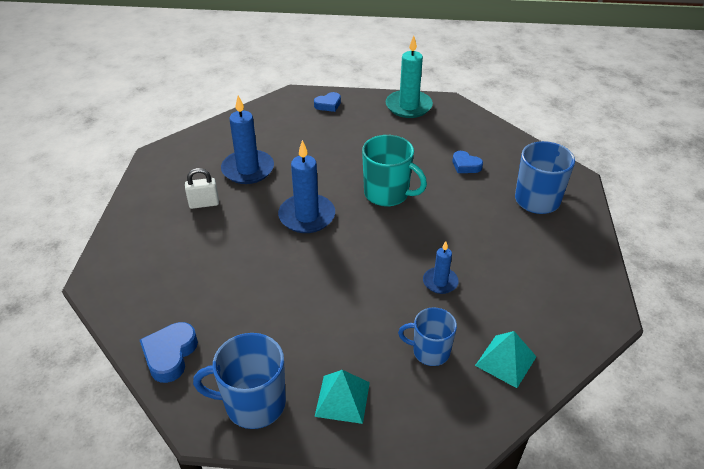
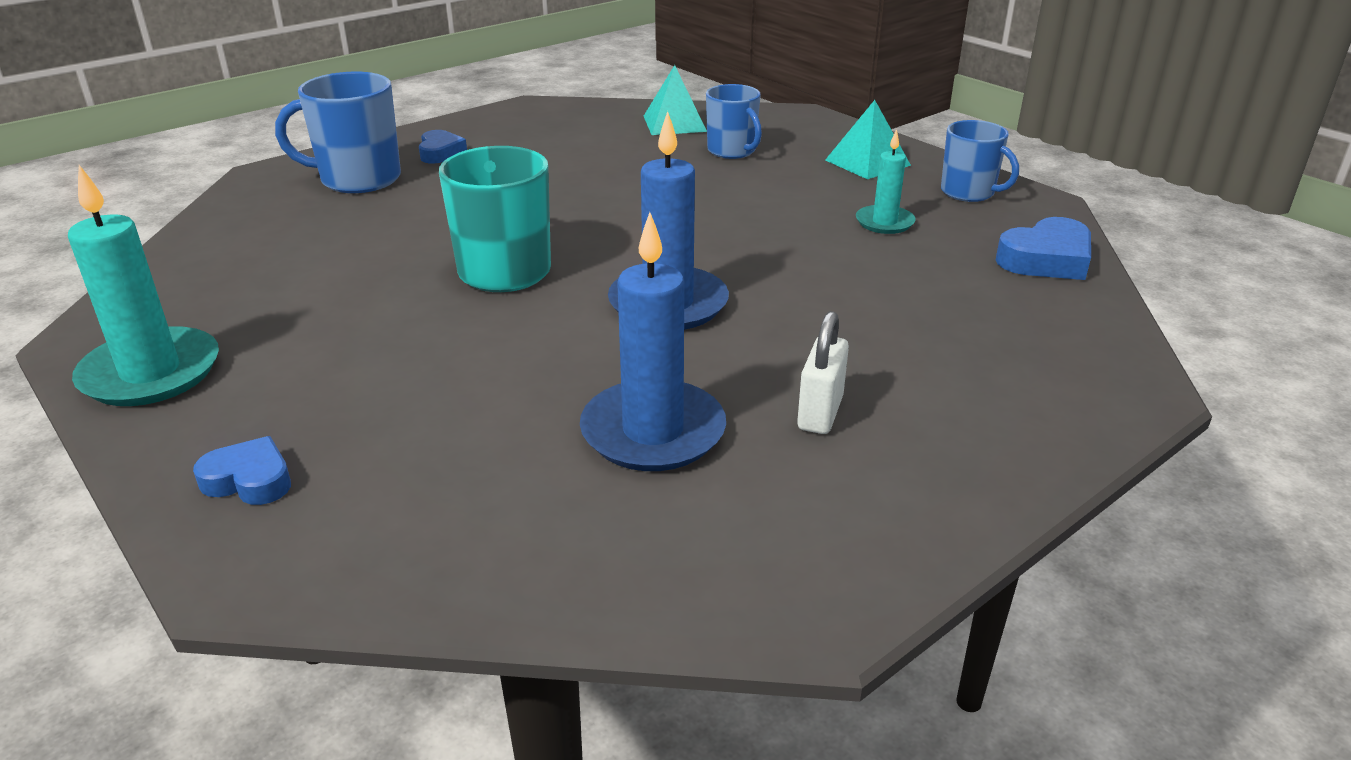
camera: 135 degrees left, 10 degrees down
white padlock [185,168,219,209] -> white padlock turned 75 degrees clockwise [797,311,849,434]
blue mug [193,333,286,429] -> blue mug [941,120,1019,202], size x0.66
blue candle [423,241,459,294] -> none
blue heart [452,151,483,173] -> blue heart moved to [419,130,467,164]
none -> turquoise candle [856,129,916,234]

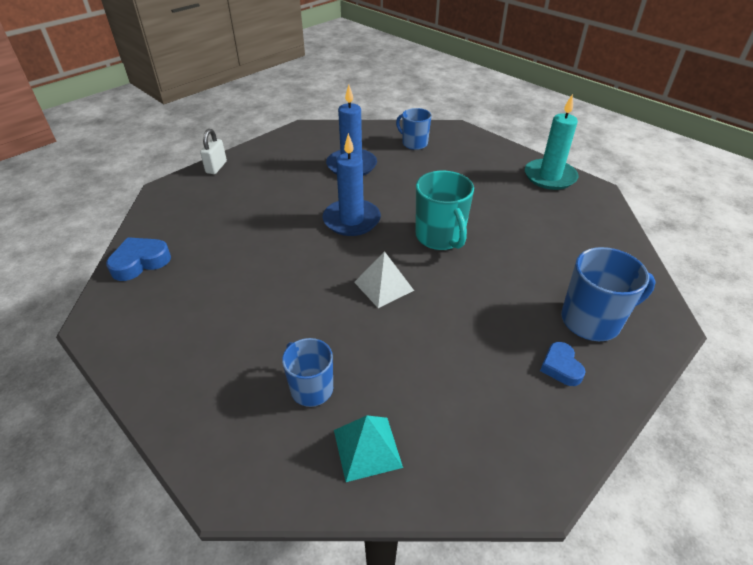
camera: 175 degrees right, 10 degrees up
blue heart [193,436,291,505] -> none
white padlock [797,311,849,434] -> white padlock moved to [200,129,227,174]
turquoise pyramid [825,100,911,179] -> none
turquoise candle [856,129,916,234] -> none
blue mug [941,120,1019,202] -> blue mug moved to [396,108,431,150]
none -> white pyramid [354,251,414,308]

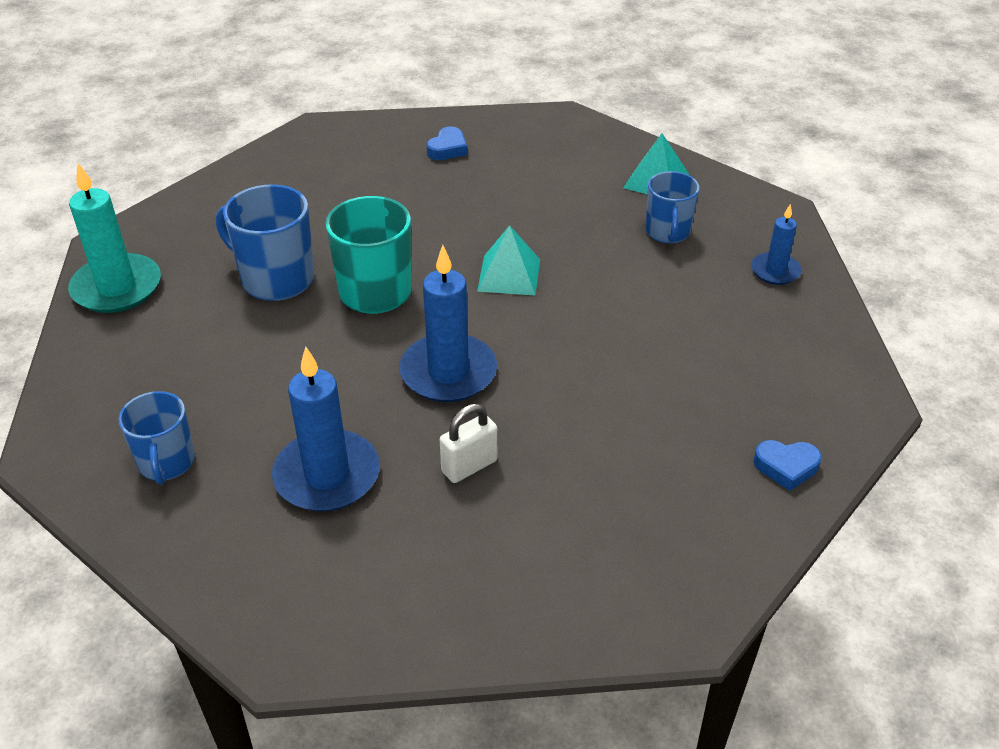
camera: 140 degrees left, 0 degrees up
blue heart [106,237,171,281] -> blue heart [753,440,822,491], size x0.66
white padlock [200,129,227,174] -> white padlock moved to [440,404,498,483]
white pyramid [354,251,414,308] -> turquoise pyramid [477,225,540,296]
blue mug [561,247,656,341] -> blue mug moved to [216,184,314,301]
none -> blue candle [751,204,802,285]

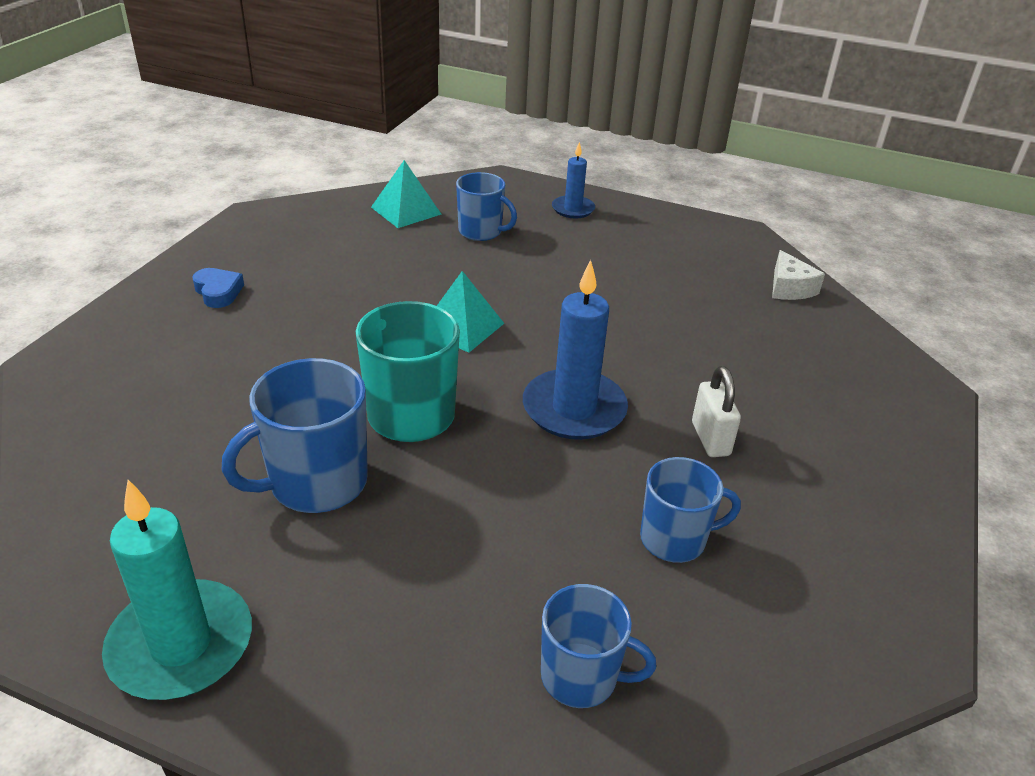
camera: 65 degrees left, 5 degrees down
blue candle [272,347,380,512] -> blue mug [640,457,741,563]
blue heart [753,440,822,491] -> white cheese [772,250,825,300]

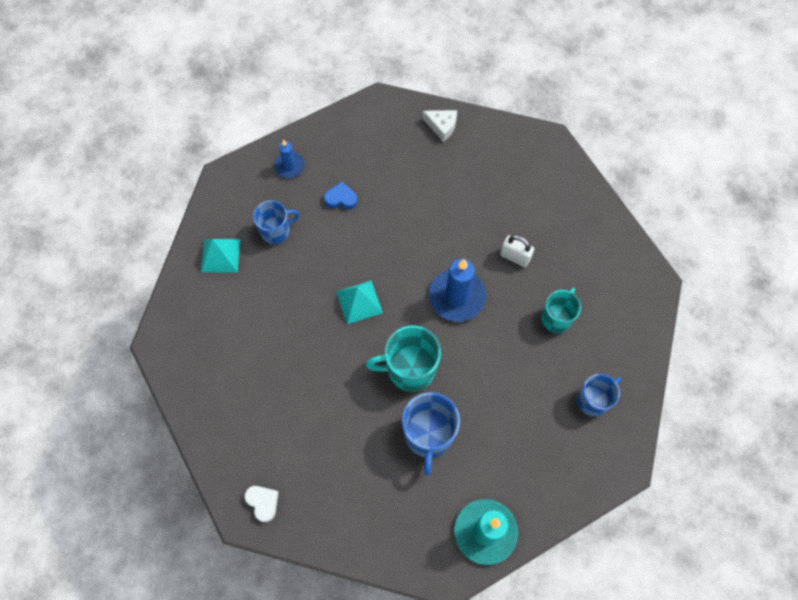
camera: 50 degrees left, 30 degrees up
blue heart [192,268,244,308] -> blue heart moved to [324,181,358,210]
blue mug [640,457,741,563] -> turquoise mug [541,288,581,333]
none -> white heart [245,486,279,522]

